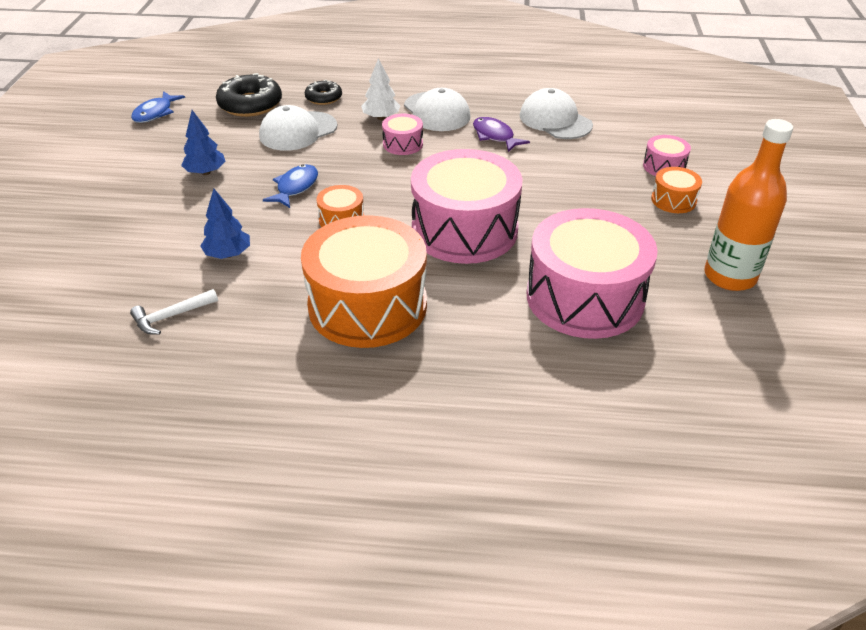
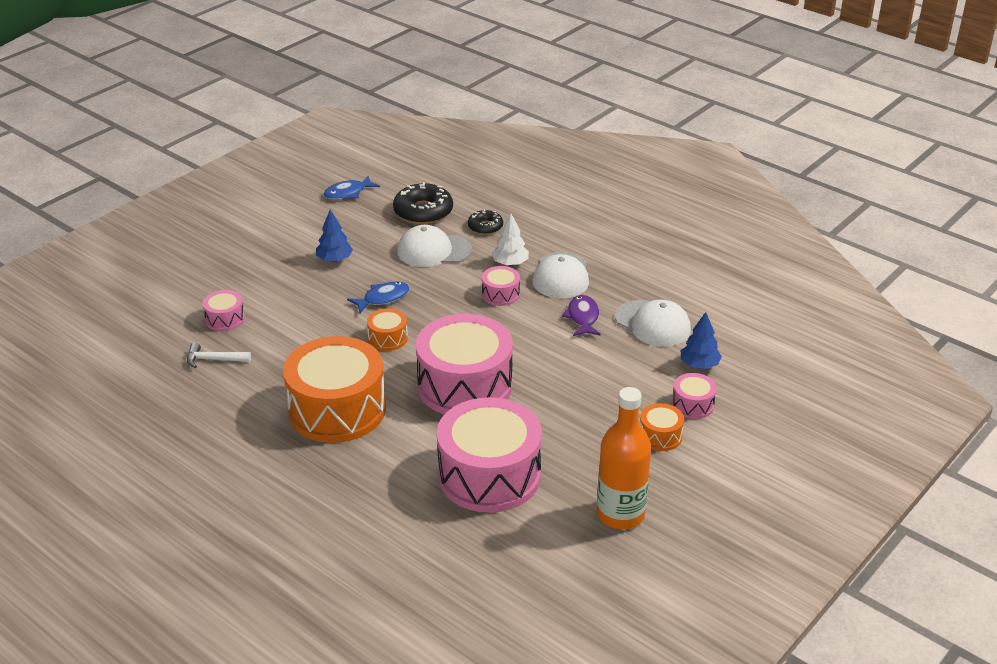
camera: 35 degrees right, 5 degrees down
blue tree [200,188,250,259] -> blue tree moved to [681,312,722,369]
white cap [520,88,593,139] -> white cap turned 135 degrees clockwise [615,300,691,347]
none -> pink drum [203,290,245,331]

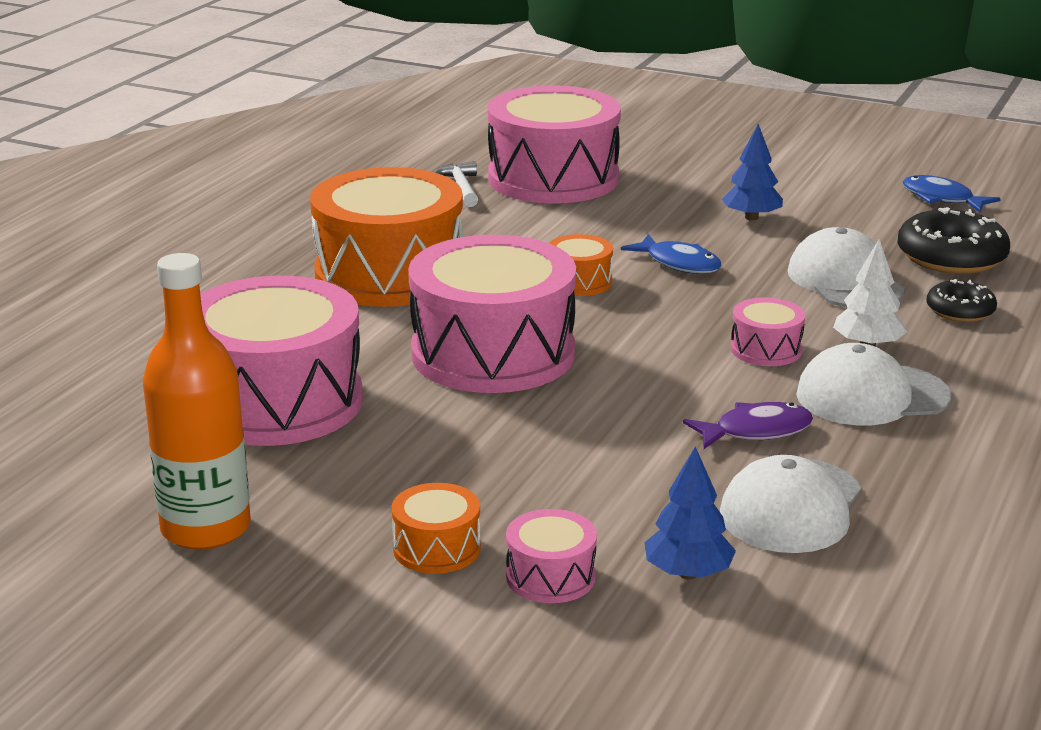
camera: 75 degrees right, 10 degrees down
pink drum [203,290,245,331] -> pink drum [488,85,621,204], size x2.29

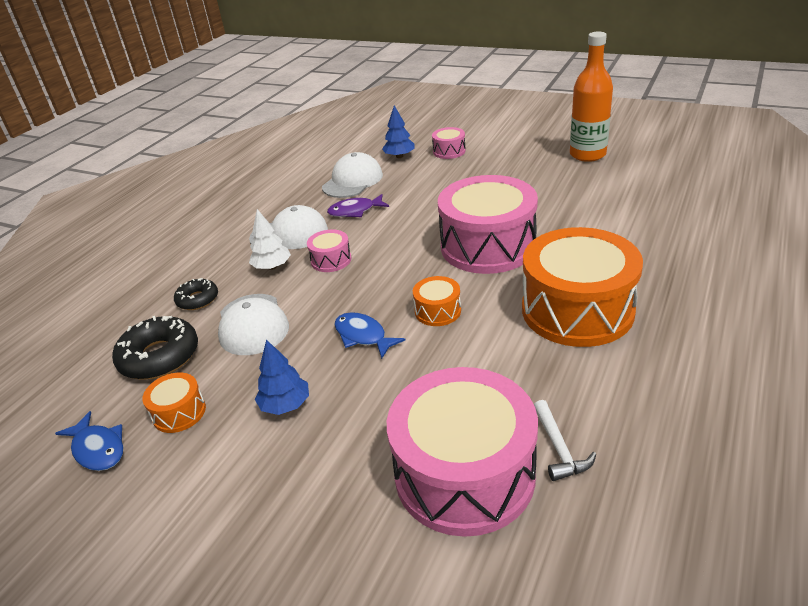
camera: 175 degrees left, 10 degrees up
pink drum [200,276,363,446] -> none
orange drum [392,483,481,574] -> orange drum moved to [142,373,206,433]

